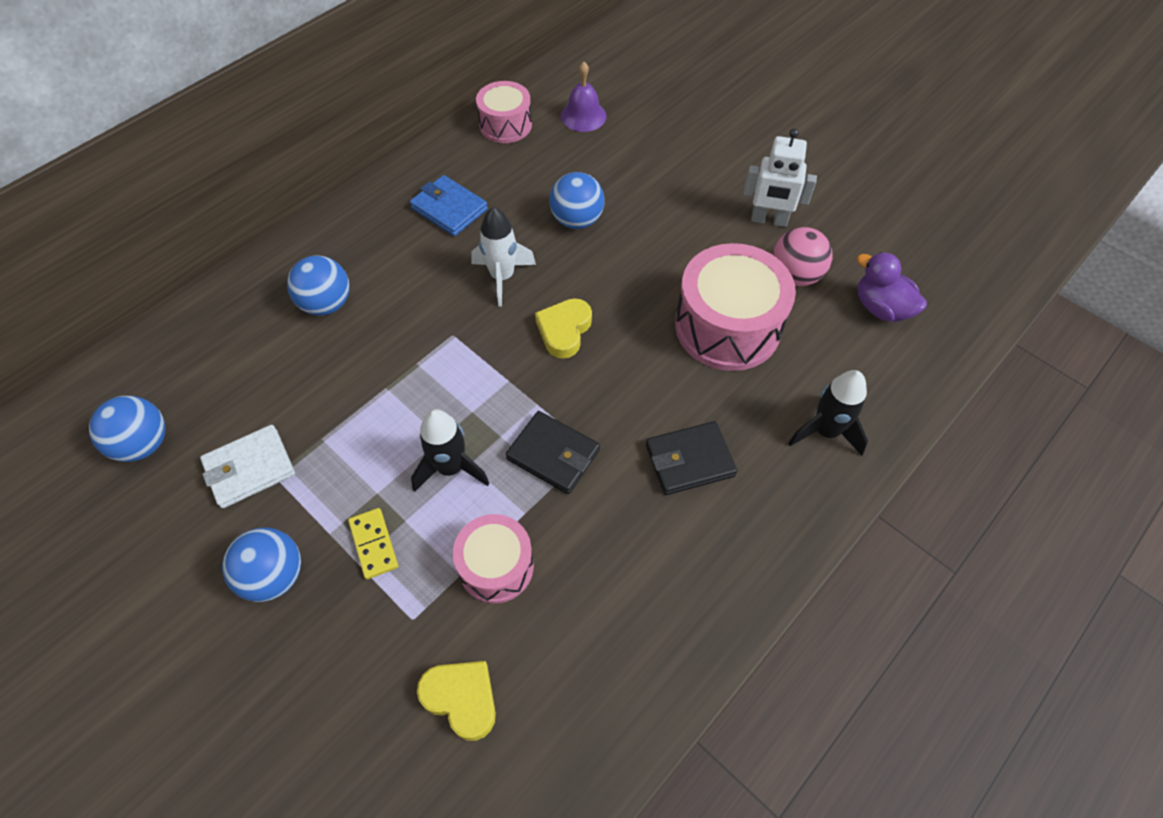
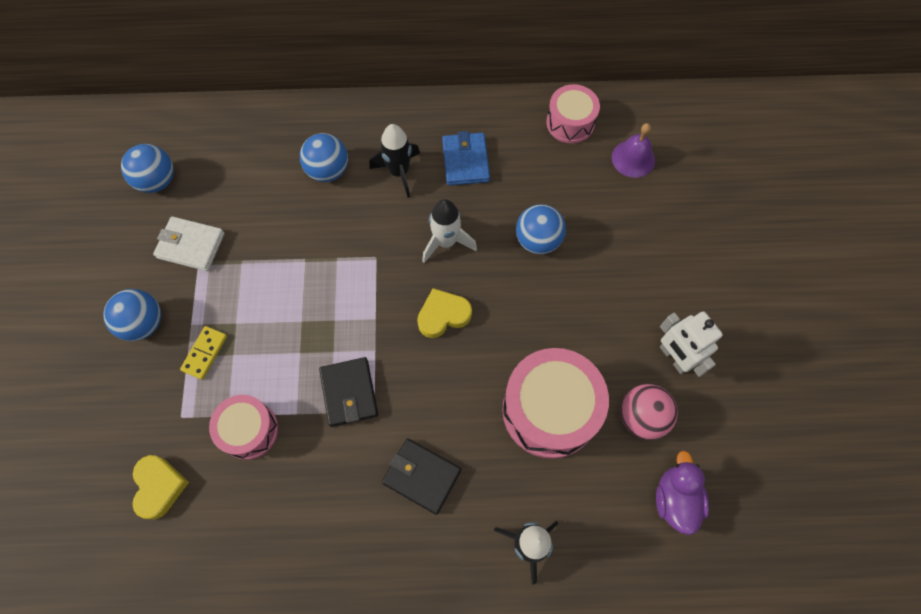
camera: 45 degrees right, 10 degrees up
black rocket [411,409,489,492] -> black rocket moved to [369,124,420,198]

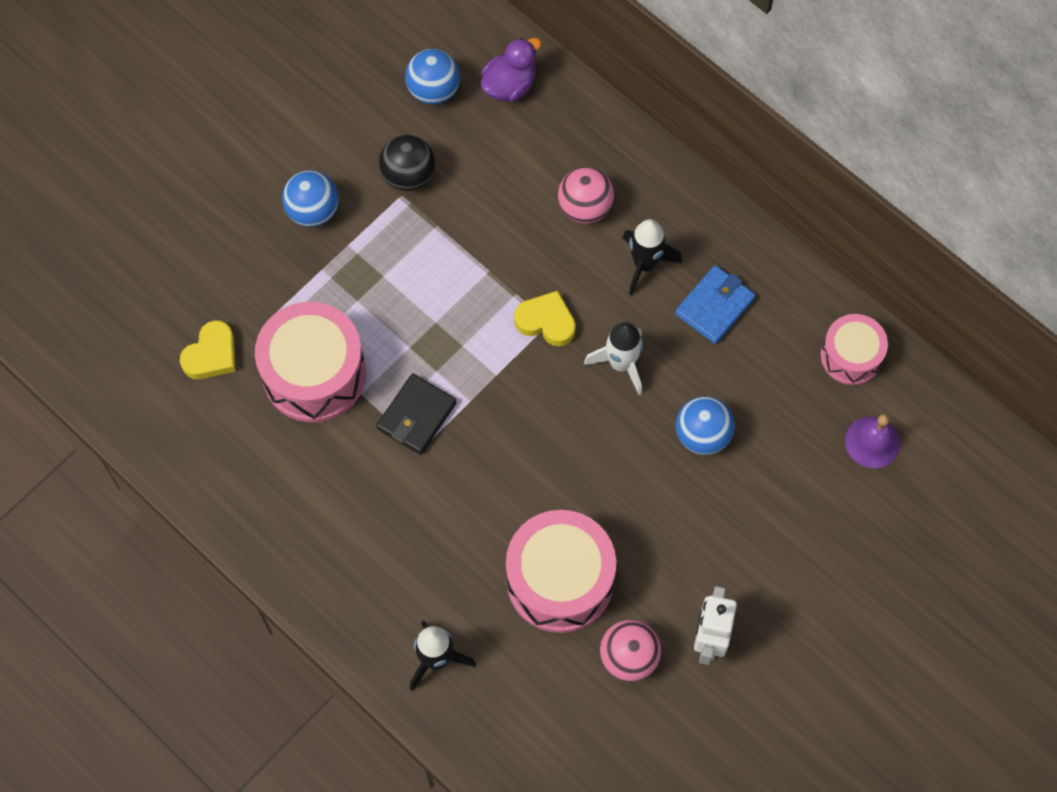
camera: 45 degrees right, 0 degrees up
white wallet [153,216,225,271] -> black ball [379,135,435,191]
yellow domino [180,326,227,380] -> none
pink drum [209,395,278,460] -> pink drum [255,302,366,422], size x1.68
blue ball [300,133,348,182] -> pink ball [558,167,614,223]
black wallet [382,439,461,515] -> none
yellow heart [417,288,472,338] -> yellow heart moved to [514,291,576,347]
purple duck [656,451,709,535] -> purple duck moved to [481,38,541,102]

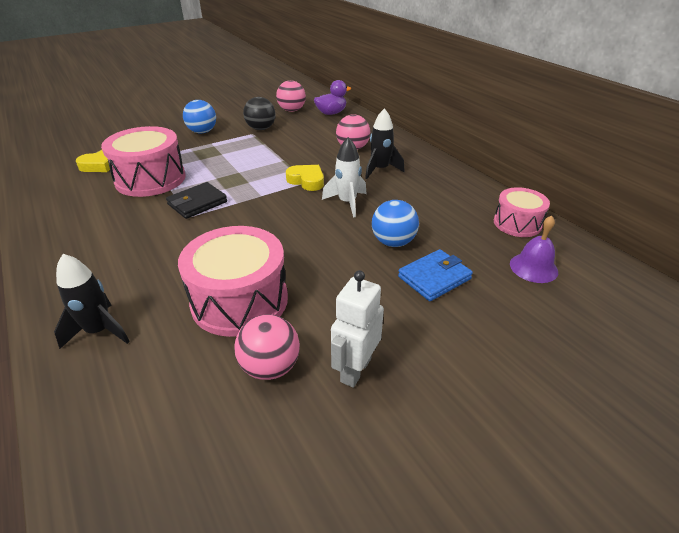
camera: 15 degrees right, 30 degrees down
blue ball [405,49,460,105] -> pink ball [276,80,306,112]
blue wallet [675,265,756,344] -> blue wallet moved to [398,249,473,301]

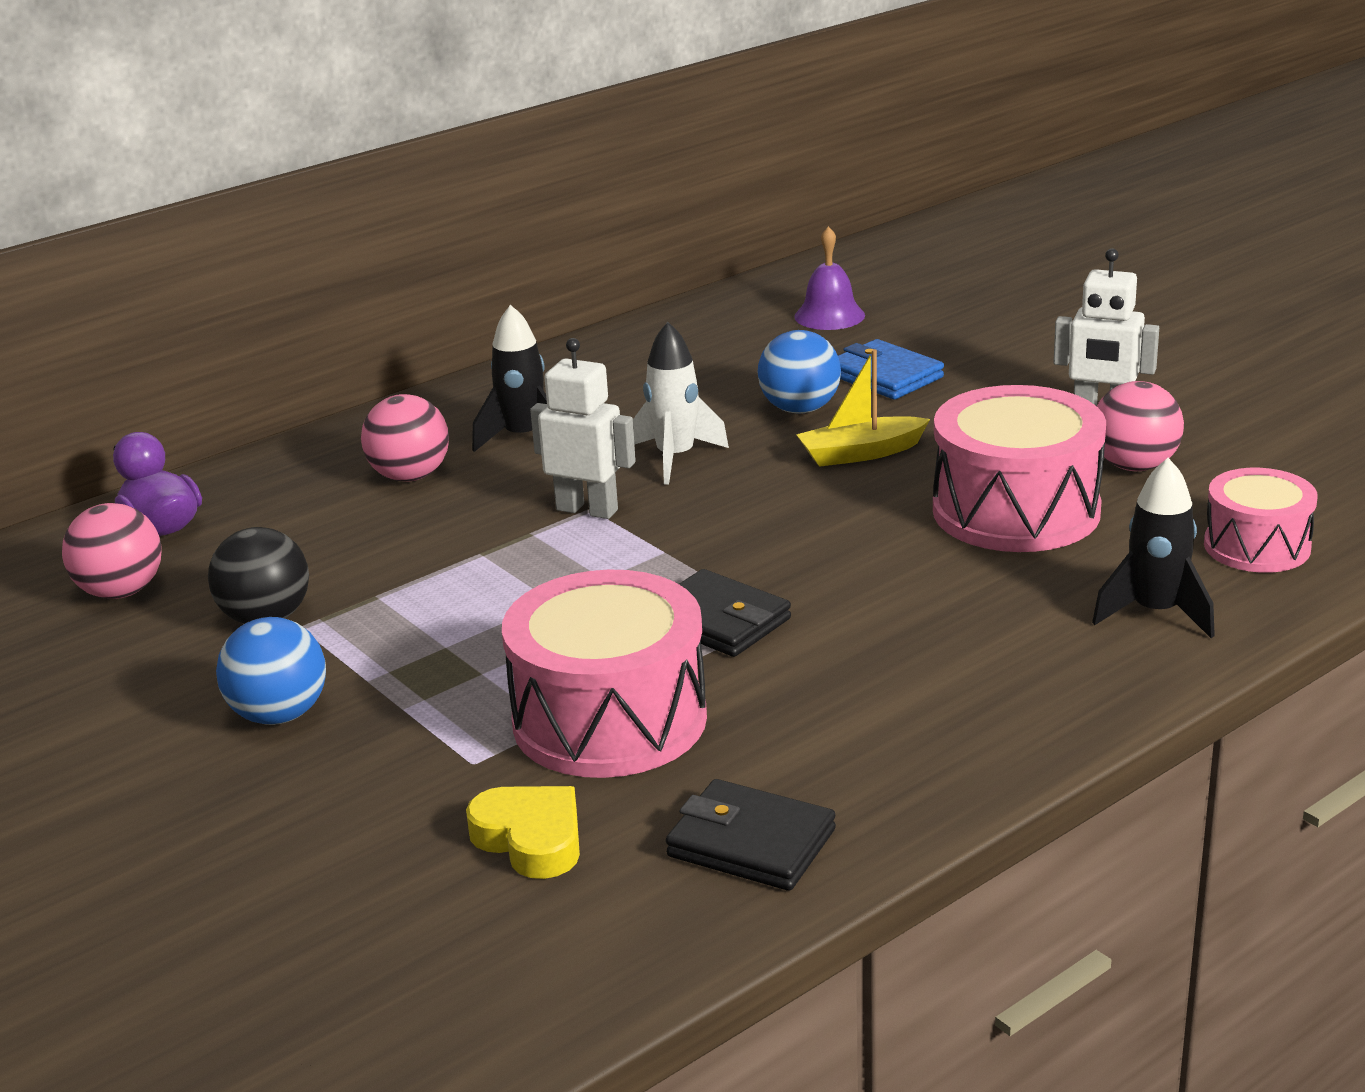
camera: 95 degrees left, 10 degrees down
yellow heart [286,165,324,191] -> white robot [530,338,636,519]
pink drum [494,187,550,237] -> pink drum moved to [1204,468,1318,573]
none -> black wallet [666,779,836,891]
none -> yellow boat [796,349,930,467]

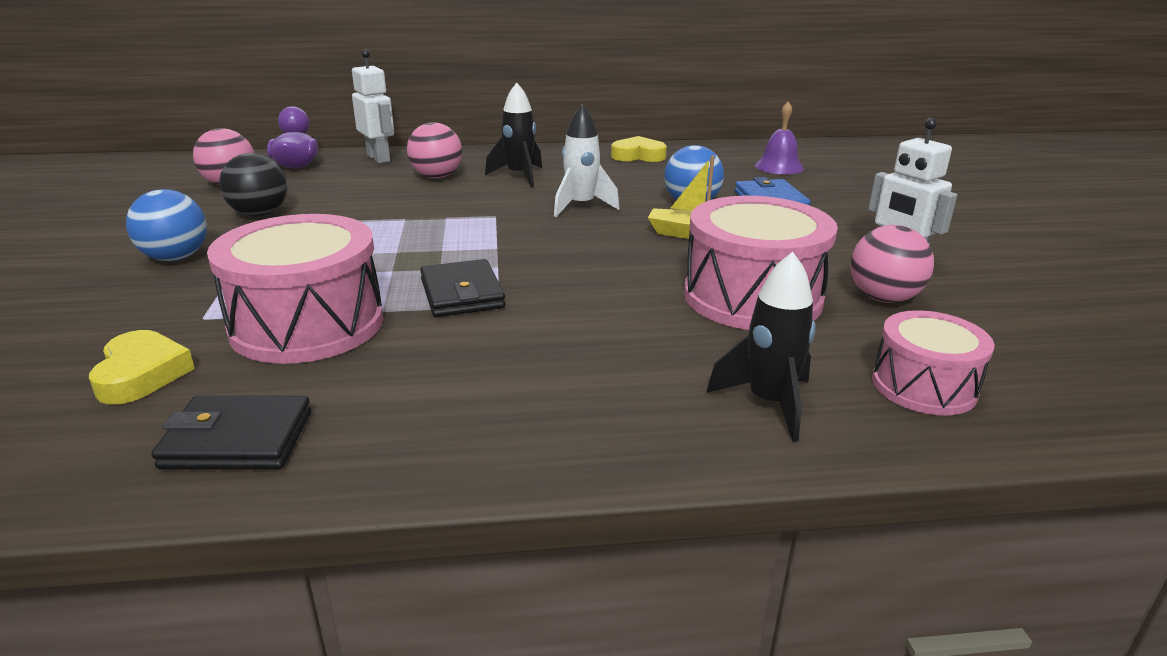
camera: 30 degrees right, 0 degrees up
white robot [530,338,636,519] -> white robot moved to [352,50,394,163]
black wallet [666,779,836,891] -> black wallet turned 60 degrees counterclockwise [151,396,311,470]
none -> yellow heart [611,136,667,162]

